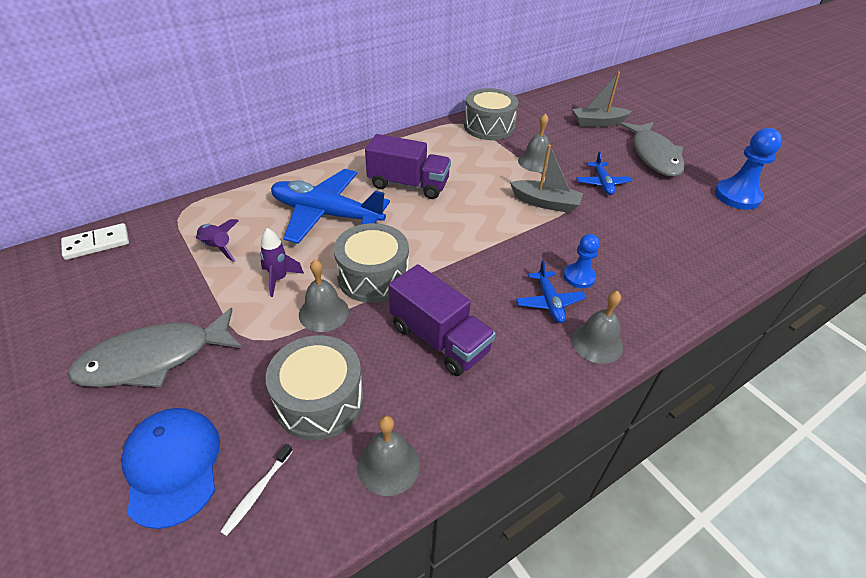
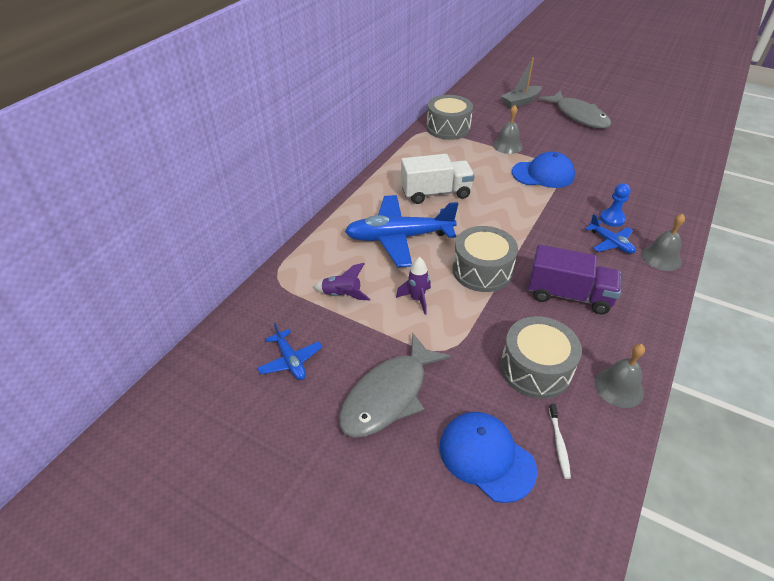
camera: 25 degrees left, 0 degrees up
white domino [61,223,129,260] -> none
grey bell [299,260,349,332] -> none
purple truck [365,134,451,199] -> white truck [401,154,475,204]
grey boat [510,145,583,213] -> blue cap [512,152,575,188]
blue plane [576,152,632,195] -> blue plane moved to [257,323,322,380]
blue pawn [715,128,782,210] -> none

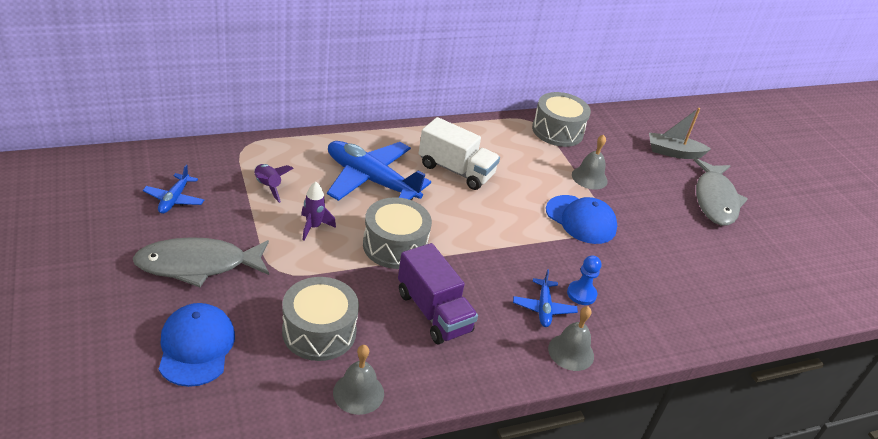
camera: 35 degrees right, 5 degrees down
white toothbrush [549,404,571,479] -> none

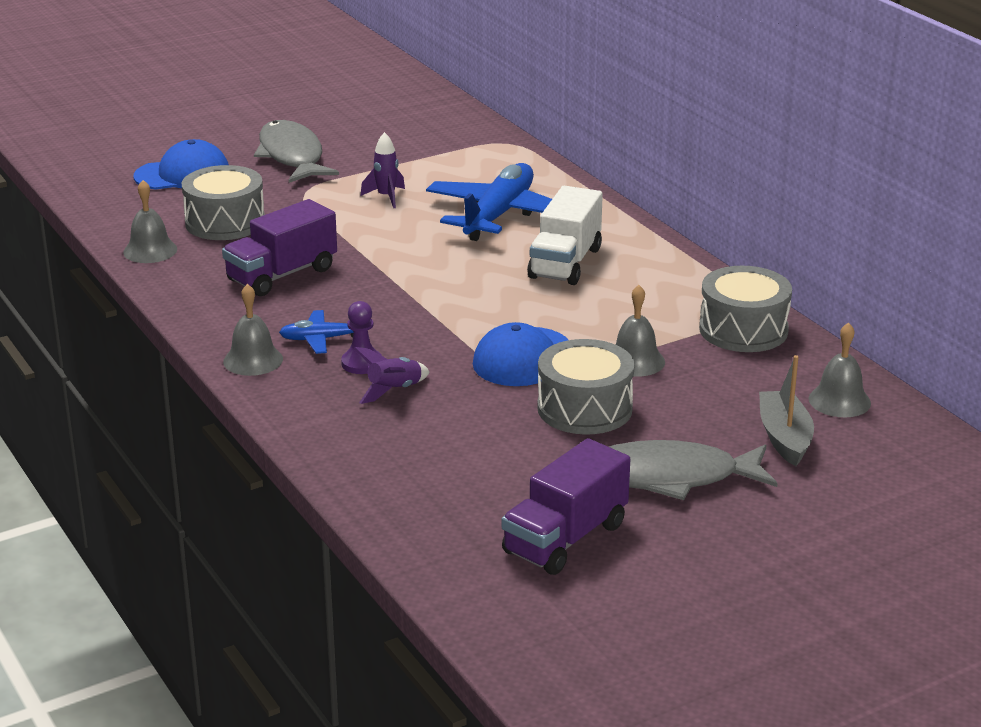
camera: 85 degrees right, 10 degrees down
blue plane [143,165,204,214] -> none
purple rocket [254,164,294,203] -> purple rocket moved to [353,347,429,404]
grey drum [363,197,432,269] -> grey drum moved to [537,339,635,435]
blue pawn [567,255,601,305] -> purple pawn [341,301,382,374]
none -> purple truck [502,438,630,575]
none -> grey bell [809,322,871,417]

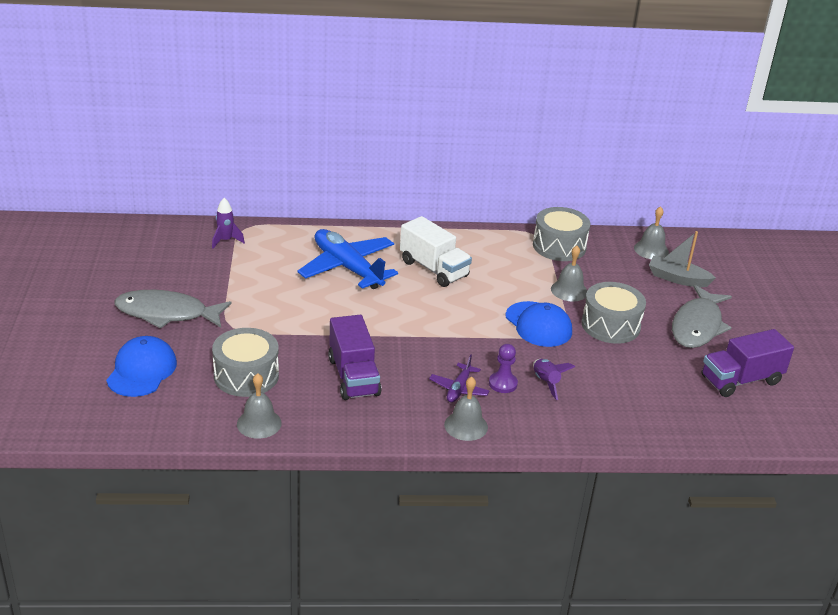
camera: 65 degrees left, 5 degrees up
blue plane [279,310,354,354] -> purple plane [429,354,489,403]
purple rocket [360,132,405,208] -> purple rocket moved to [212,198,245,249]
purple truck [502,438,630,575] -> purple truck turned 90 degrees clockwise [702,329,794,397]

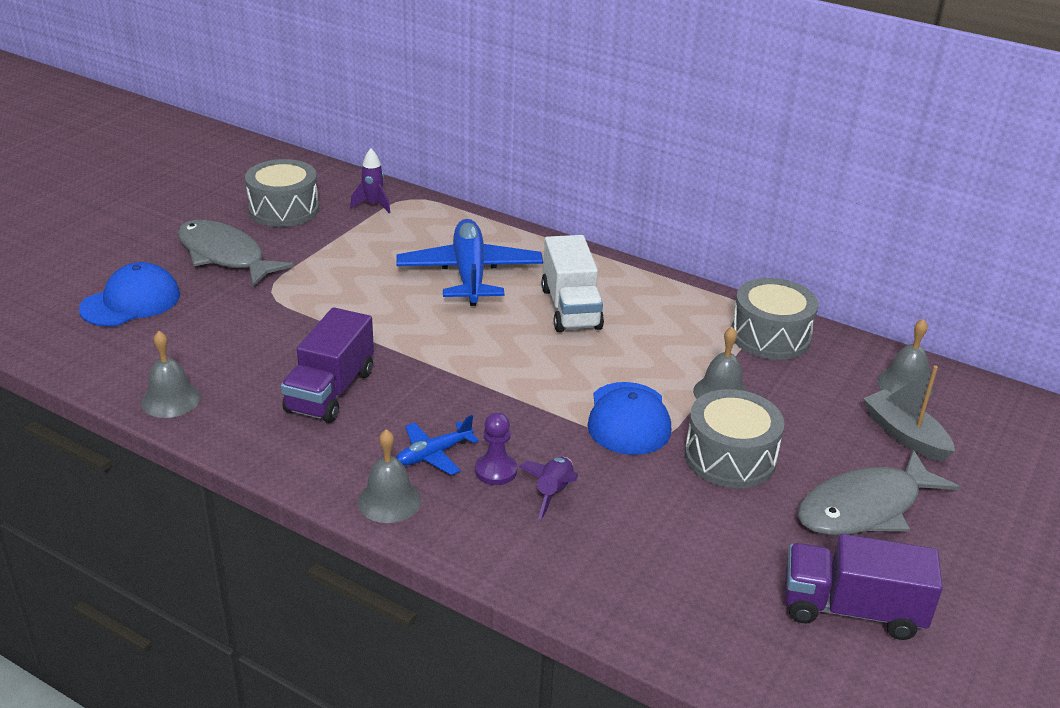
camera: 35 degrees right, 0 degrees up
grey drum [212,328,279,397] -> grey drum moved to [245,159,319,227]
purple plane [429,354,489,403] -> blue plane [396,415,479,475]

